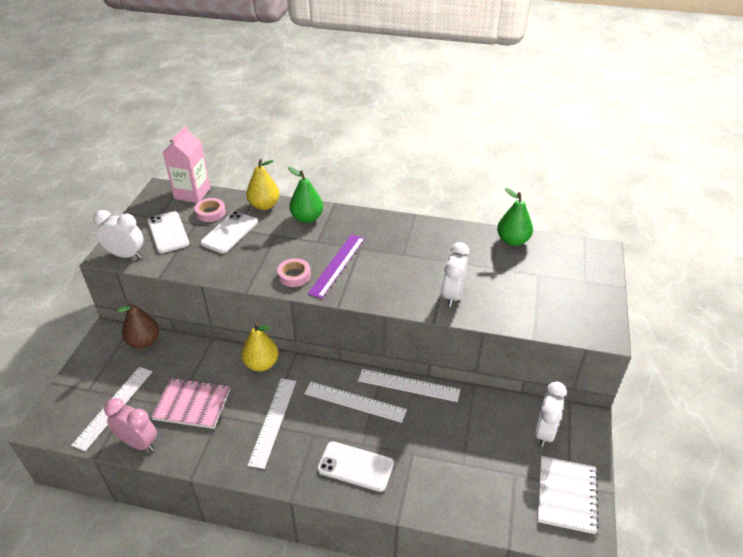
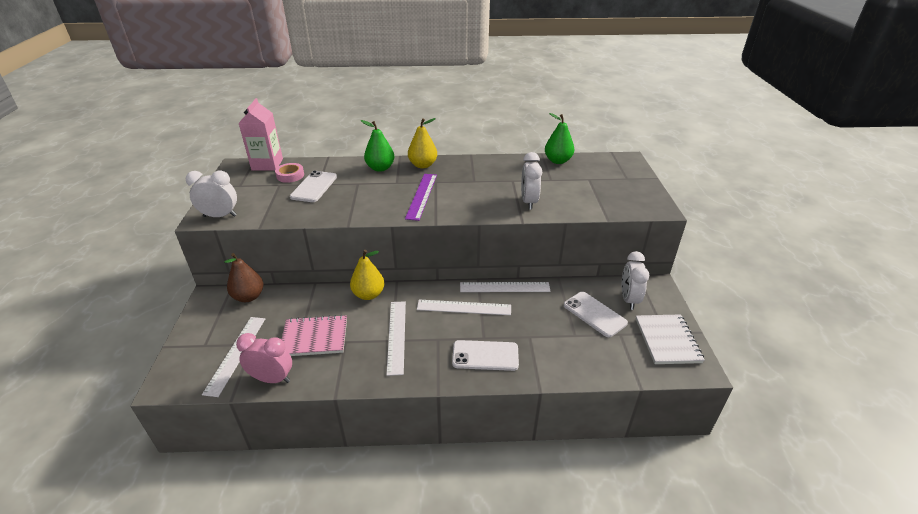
camera: 15 degrees left, 5 degrees down
white phone [148,211,189,253] -> white phone moved to [564,292,628,337]
yellow pear [246,159,280,210] -> yellow pear moved to [408,118,437,169]
pink tape [277,258,311,287] -> none

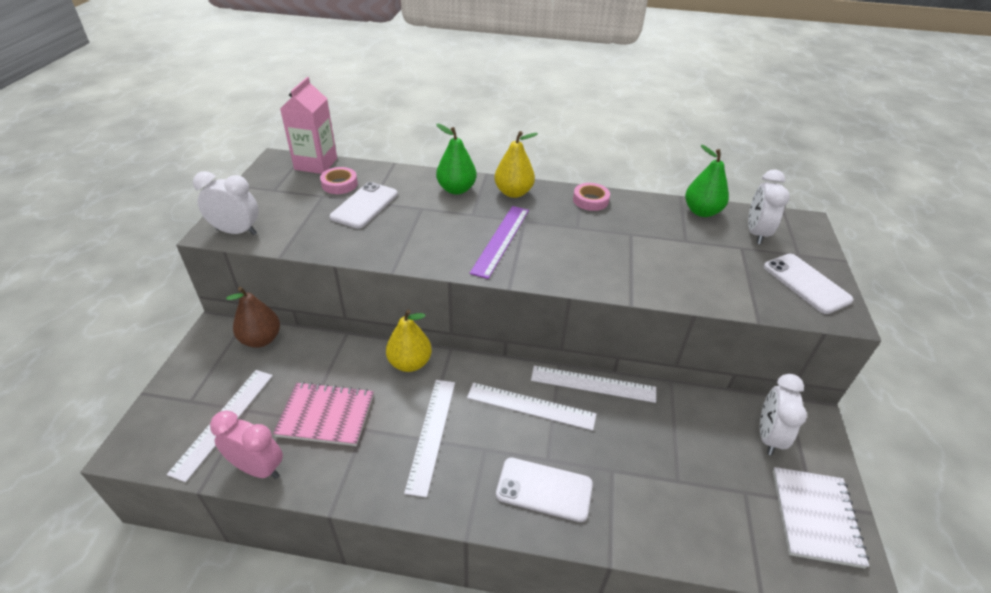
camera: 10 degrees right, 5 degrees up
white clock [521,152,542,210] -> white clock moved to [748,170,790,244]
white phone [564,292,628,337] -> white phone moved to [764,254,853,314]
none -> pink tape [573,183,610,211]

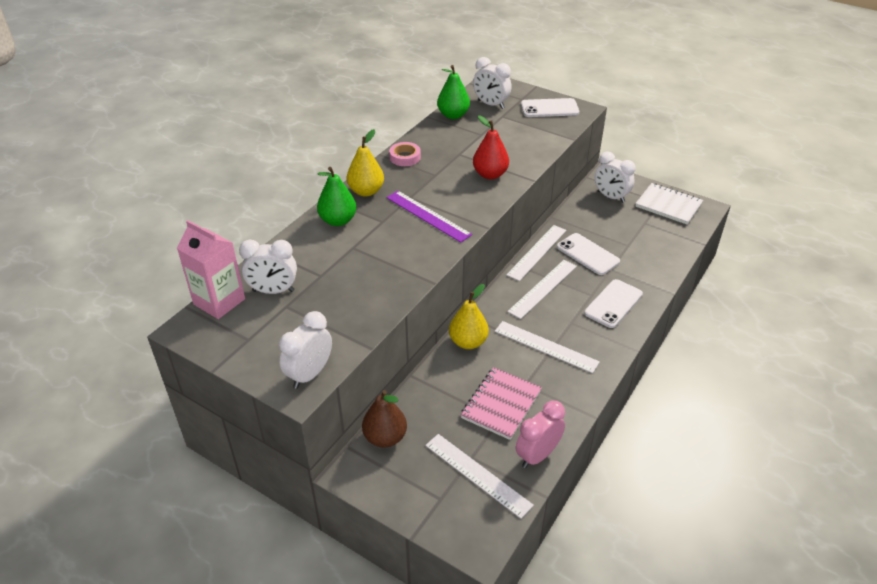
camera: 65 degrees left, 0 degrees up
pink tape [320,167,358,194] -> white clock [239,240,297,294]
white phone [330,182,398,229] -> white phone moved to [557,233,620,275]
none -> red pear [473,115,509,179]

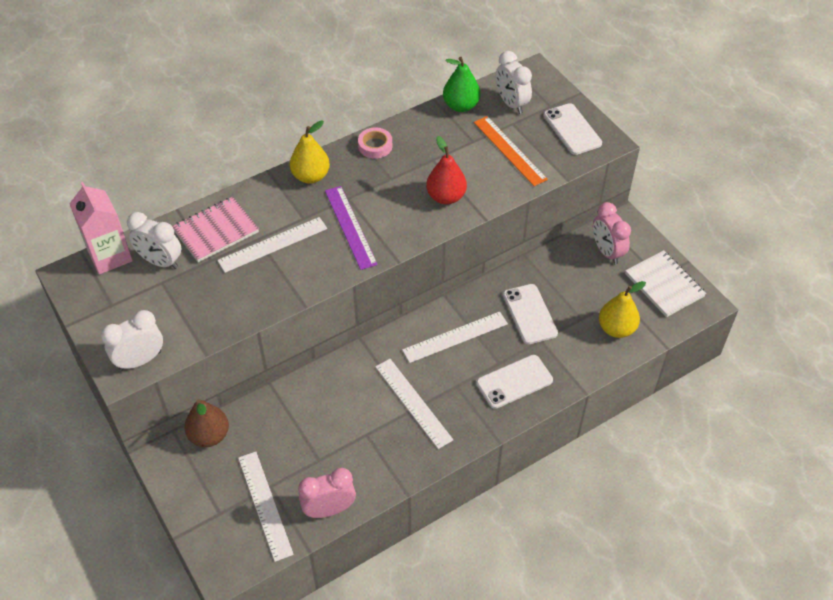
camera: 25 degrees right, 10 degrees up
green pear [317,167,356,226] -> none
yellow pear [449,284,489,349] -> yellow pear moved to [599,281,646,338]
pink notebook [461,367,542,440] -> pink notebook moved to [172,197,259,262]
white ruler [506,225,566,281] -> white ruler moved to [217,217,327,273]
white phone [521,98,579,117] -> white phone turned 45 degrees clockwise [544,103,602,155]
white clock [595,151,636,203] -> pink clock [593,202,631,264]
none -> orange ruler [474,116,548,186]

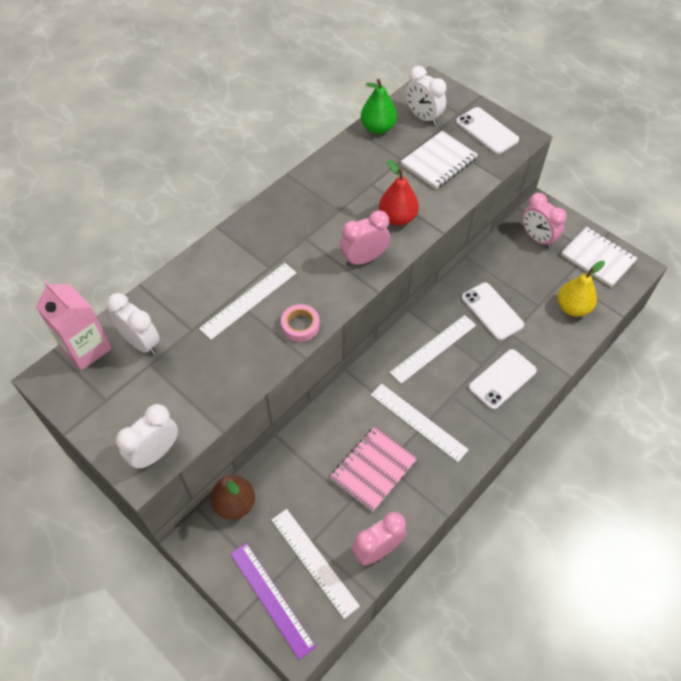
camera: 15 degrees left, 5 degrees up
white clock [127,212,181,269] -> white clock turned 150 degrees counterclockwise [106,293,160,355]
pink notebook [172,197,259,262] -> pink notebook moved to [330,427,417,512]
yellow pear [290,120,330,184] -> none
purple ruler [325,186,378,270] -> purple ruler moved to [230,543,316,660]
pink tape [358,128,392,159] -> pink tape moved to [281,304,320,342]
orange ruler [474,116,548,186] -> white notebook [401,131,478,189]
none -> pink clock [340,210,390,267]

